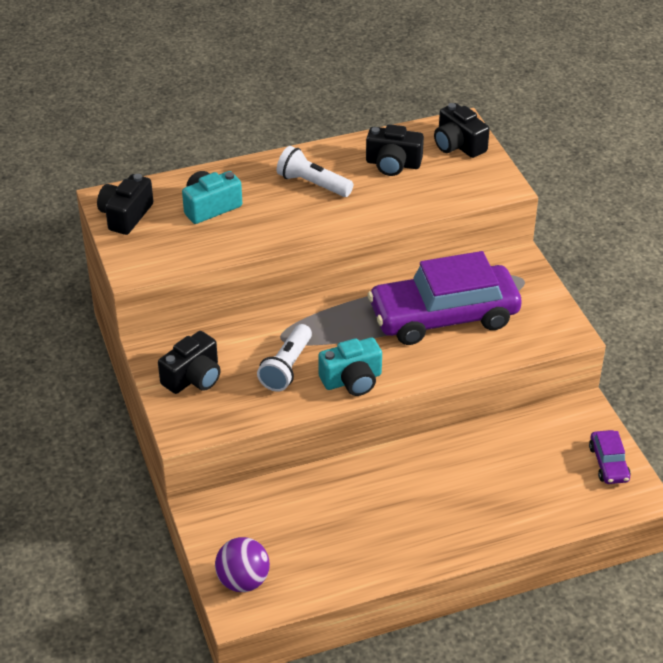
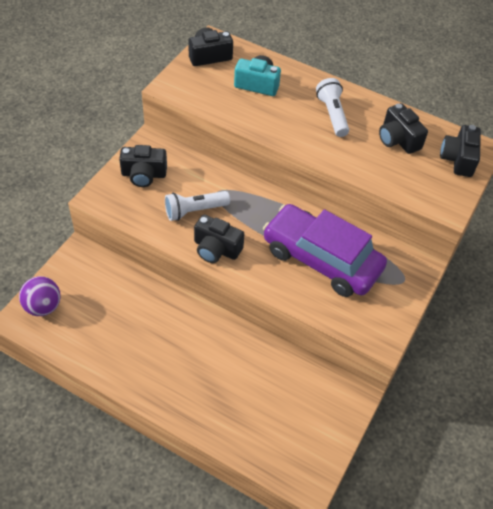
camera: 45 degrees right, 10 degrees up
turquoise camera [318,338,382,396] -> black camera [194,215,244,263]
purple car [589,430,631,484] -> none

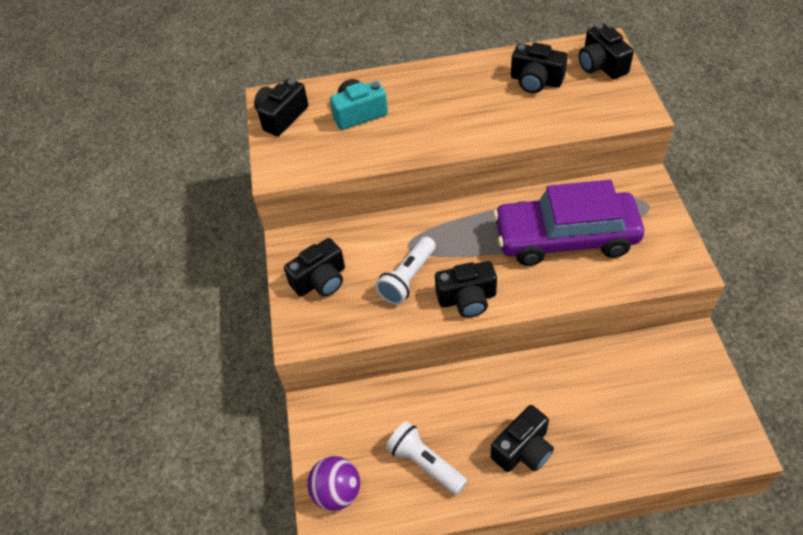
camera: 30 degrees left, 0 degrees up
white flashlight [316,78,349,137] -> white flashlight moved to [386,421,468,495]
none -> black camera [490,405,554,472]

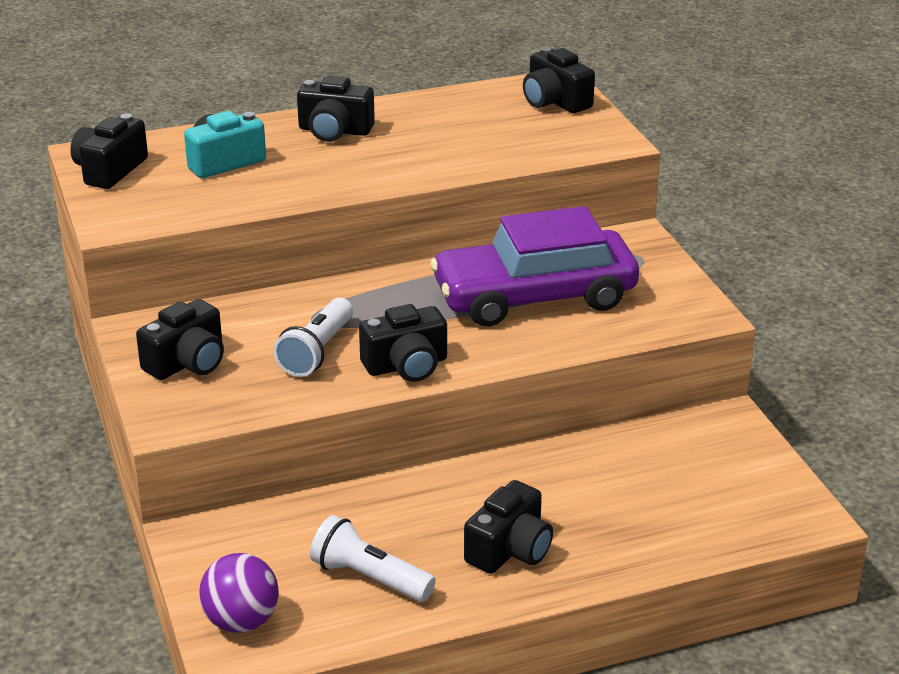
camera: 15 degrees left, 20 degrees down
black camera [511,43,568,93] -> black camera moved to [297,76,375,142]

